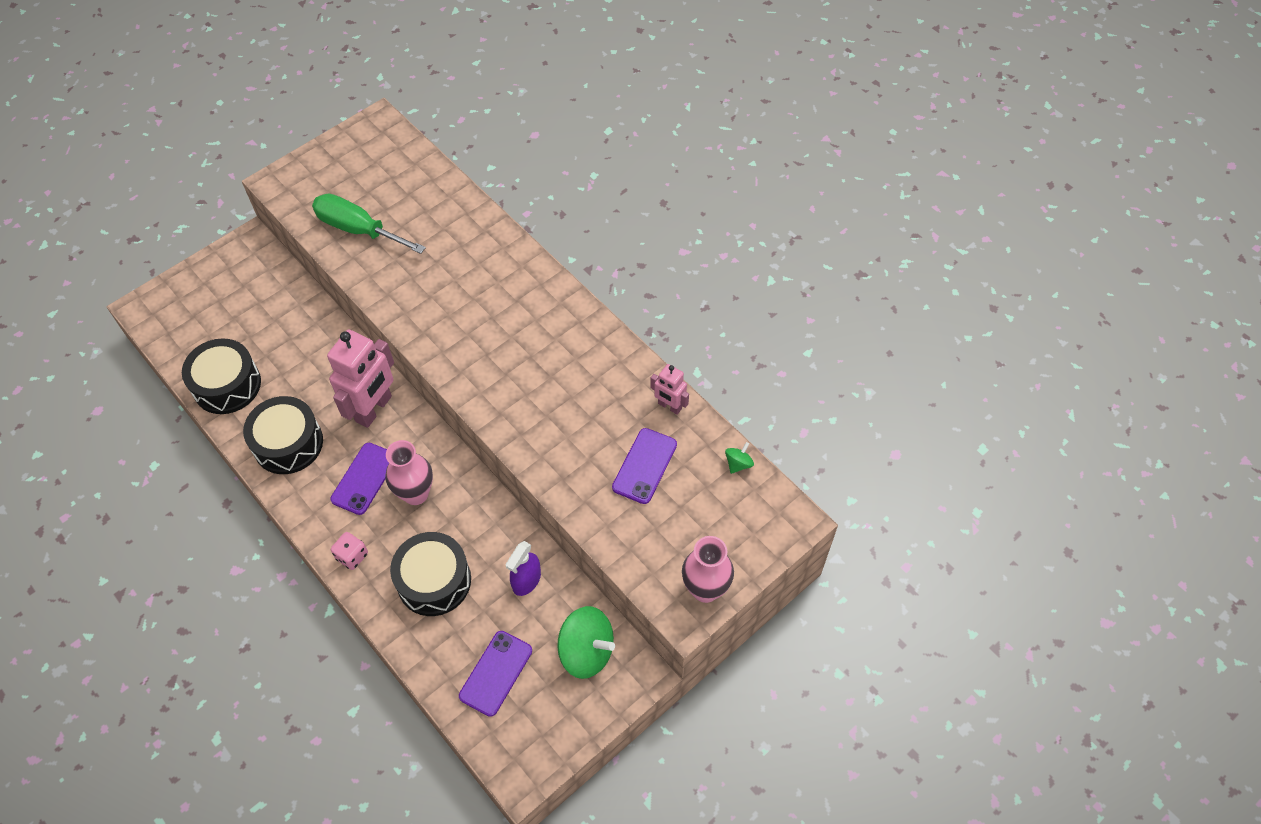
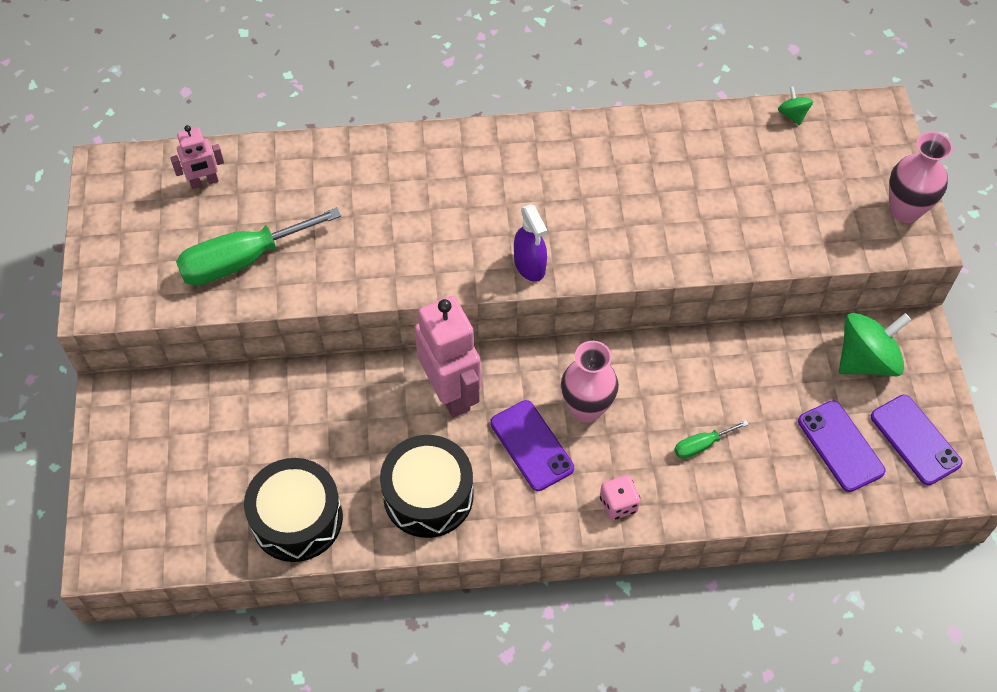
camera: 55 degrees left, 0 degrees up
black drum [390,532,471,616] -> green screwdriver [674,420,749,459]
purple spray bottle [505,541,541,596] -> purple spray bottle moved to [514,204,547,282]
purple phone [612,428,677,504] -> purple phone moved to [871,395,962,485]
pink robot [650,364,689,415] -> pink robot moved to [170,125,224,189]

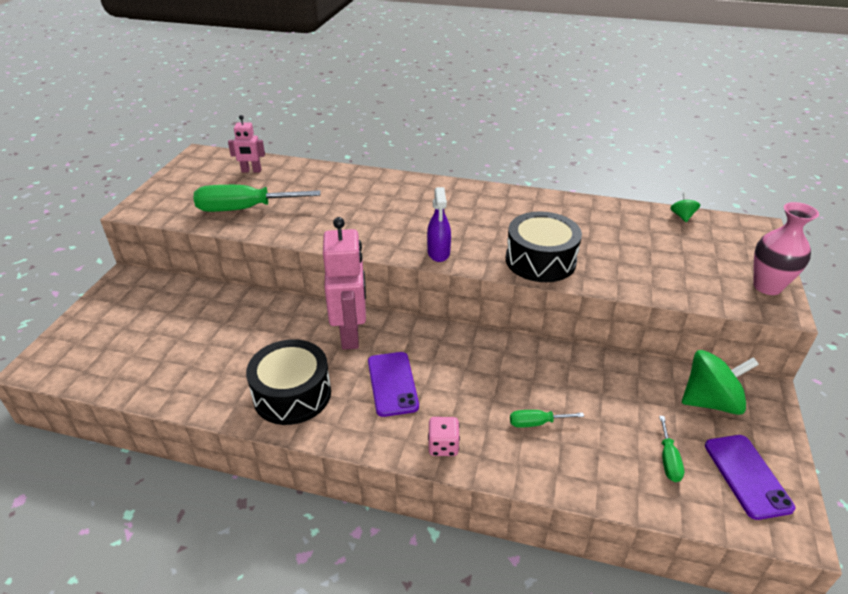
camera: 20 degrees right, 20 degrees down
black drum [244,458,343,562] -> black drum moved to [506,212,582,282]
pink vase [561,341,619,423] -> none
purple phone [798,400,885,492] -> green screwdriver [659,416,684,482]

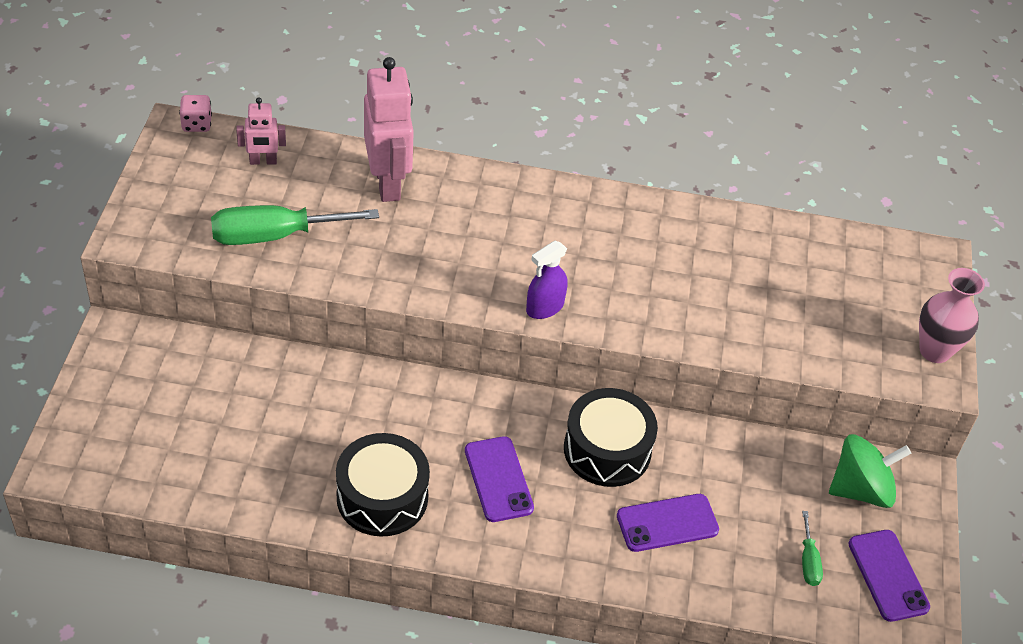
camera: 10 degrees left, 10 degrees up
pink robot [323,217,366,350] -> pink robot moved to [364,57,414,202]
purple spray bottle [427,187,451,262] -> purple spray bottle turned 60 degrees clockwise [526,241,568,319]
pink dice [428,417,460,456] -> pink dice moved to [179,95,212,132]
black drum [506,212,582,282] -> black drum moved to [564,388,658,487]
green screwdriver [510,410,584,428] -> purple phone [617,494,719,552]
green spinning top [670,192,700,222] -> none

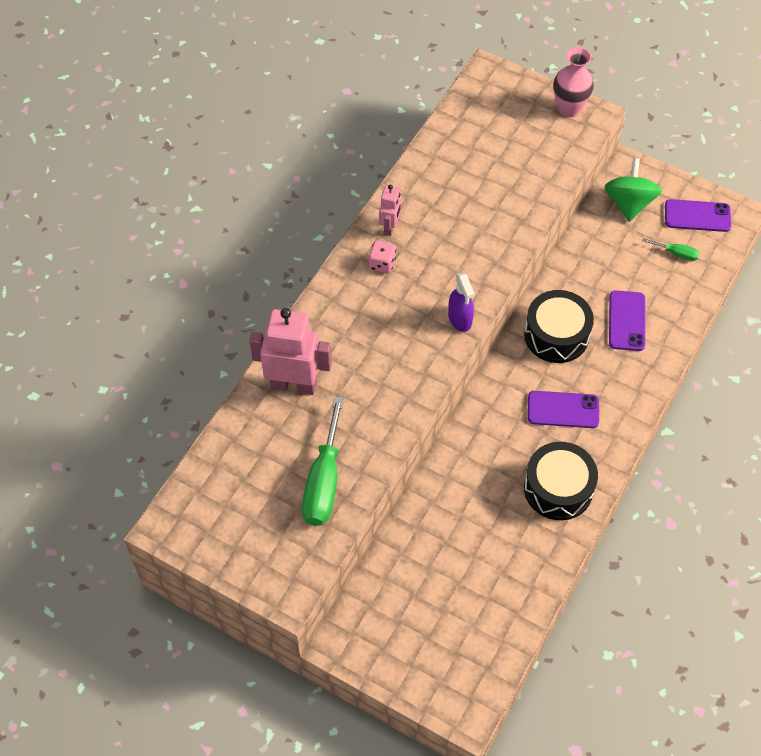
camera: 65 degrees left, 10 degrees up
pink dice [179,95,212,132] -> pink dice moved to [369,241,396,273]
pink robot [236,98,286,165] -> pink robot moved to [379,185,401,236]

